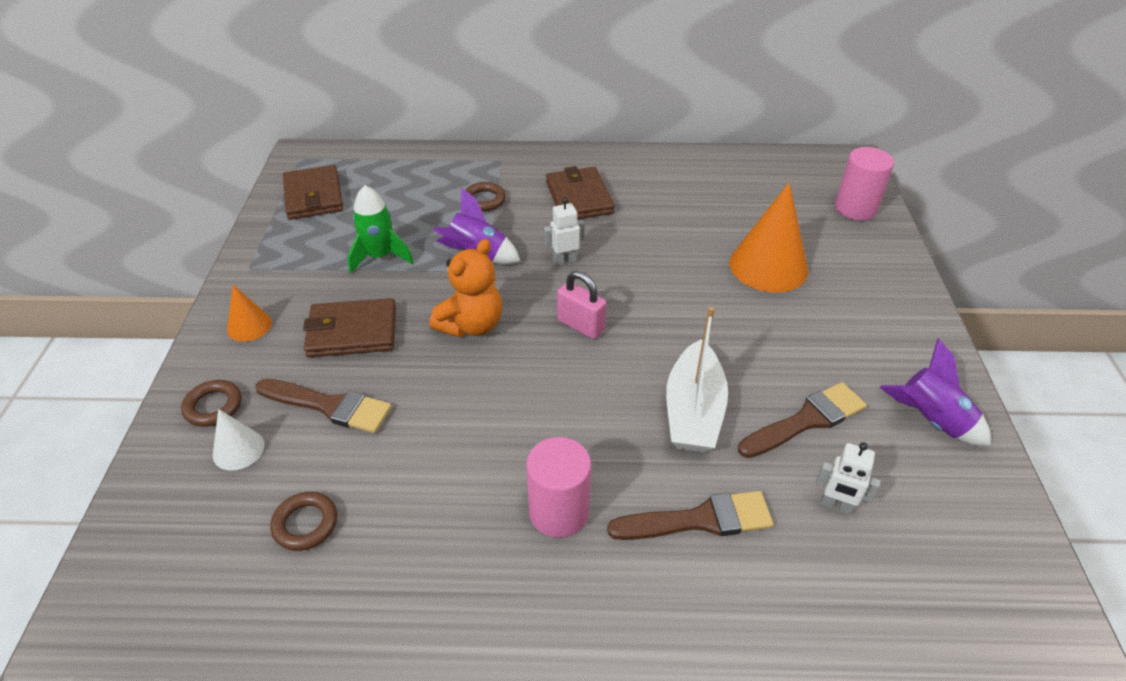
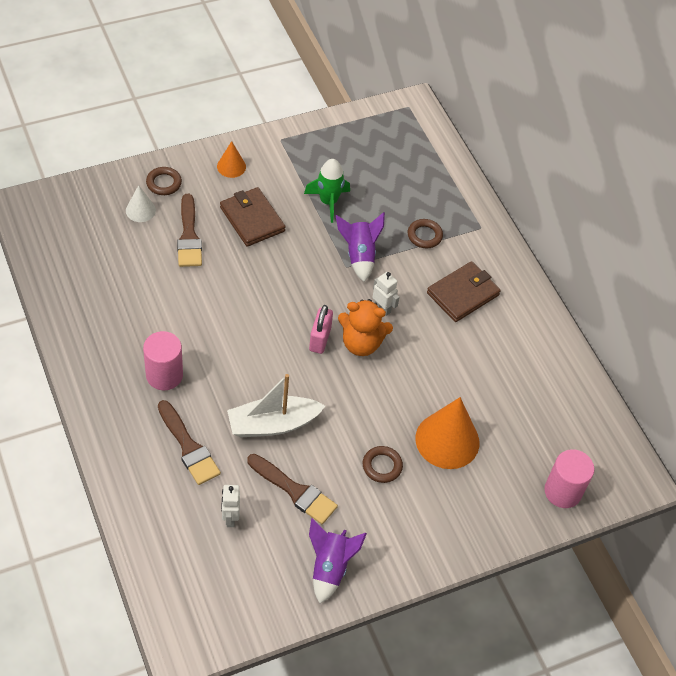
camera: 60 degrees right, 10 degrees up
brown ring [270,492,337,551] -> brown ring moved to [363,446,403,483]
brown wallet [283,165,343,220] -> none
orange teddy bear [429,239,502,337] -> orange teddy bear moved to [338,299,393,356]

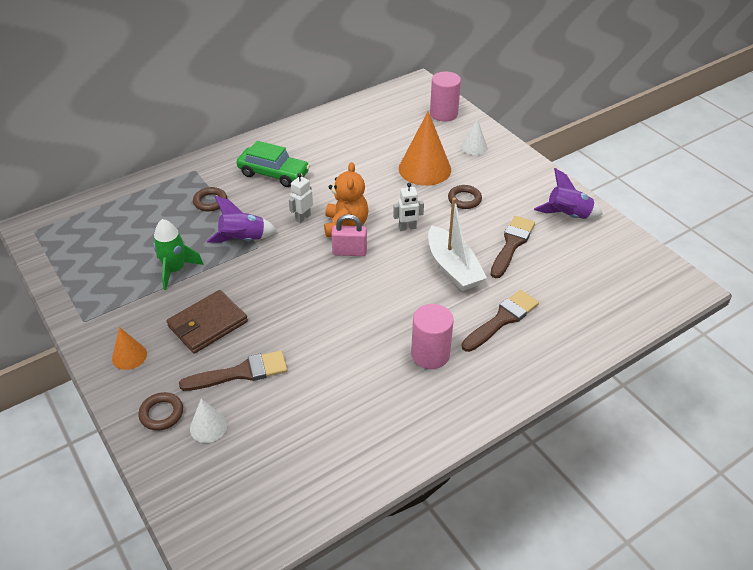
camera: 95 degrees left, 10 degrees down
white robot [221,485,240,527] -> white robot moved to [393,183,424,231]
brown wallet [427,261,501,322] -> green car [236,141,310,187]
none -> white cone [461,119,487,155]

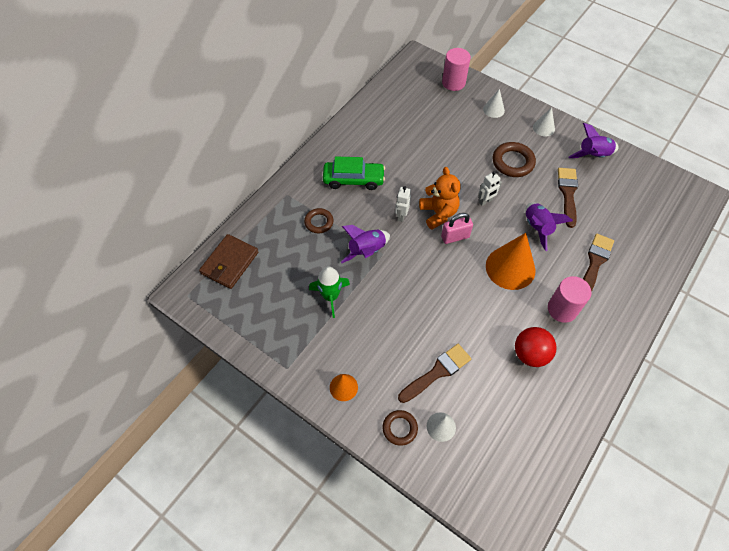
camera: 20 degrees left, 15 degrees up
brown wallet [167,290,248,354] -> brown wallet moved to [199,234,258,289]
orange cone [399,112,451,186] -> orange cone moved to [486,233,535,290]
white boat [428,198,487,291] -> purple rocket [525,202,573,251]
brown ring [448,185,482,209] -> brown ring [492,142,536,177], size x1.56
none -> red ball [515,327,556,367]
none -> white cone [533,107,555,136]

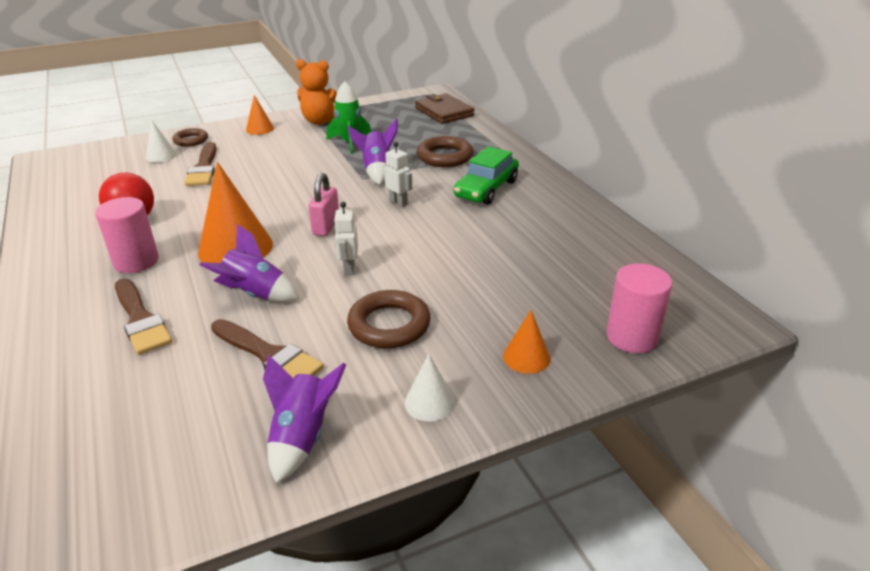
camera: 120 degrees right, 25 degrees down
brown ring [304,208,334,233] -> brown ring [417,136,473,167], size x1.56
orange teddy bear [419,167,461,229] -> orange teddy bear moved to [296,59,337,125]
white cone [483,89,505,118] -> orange cone [503,310,550,374]

